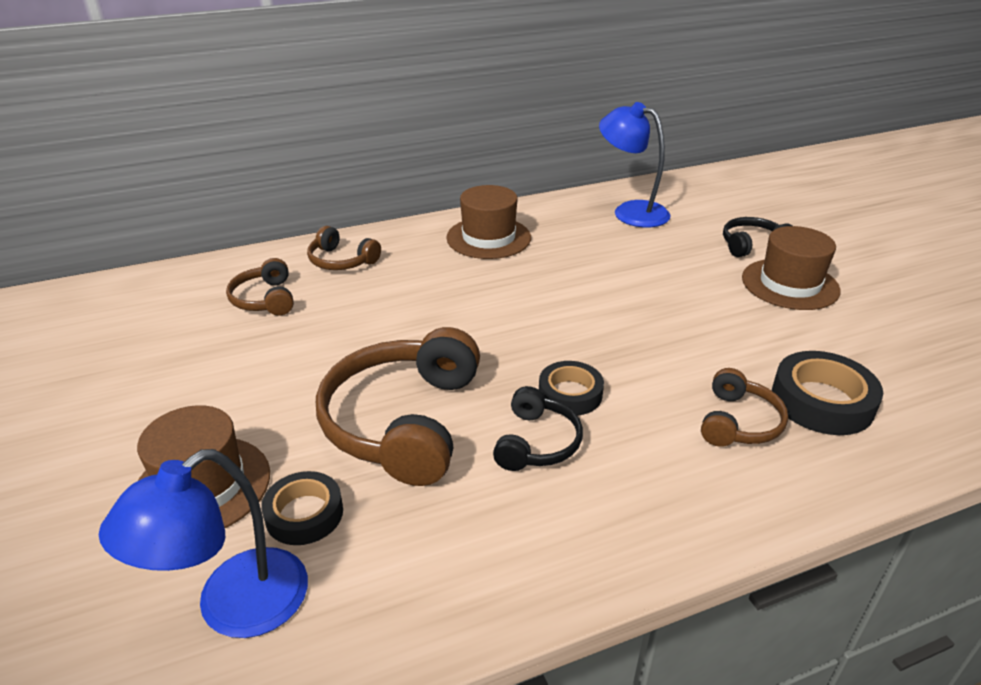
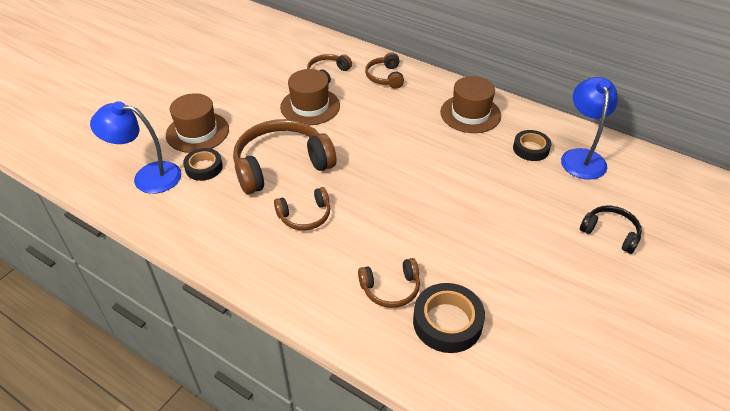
camera: 55 degrees right, 10 degrees up
black headphones [493,386,583,471] -> brown headphones [274,187,330,230]
black tape [539,361,604,416] -> black tape moved to [513,130,551,161]
brown hat [742,226,841,310] -> brown hat moved to [280,69,340,125]

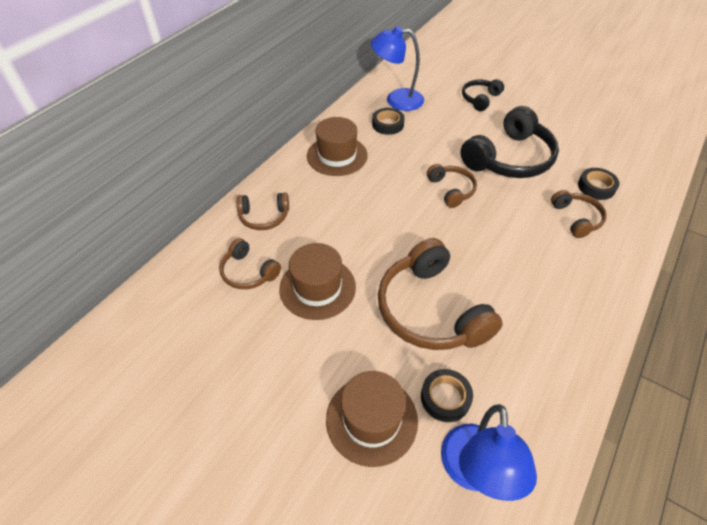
camera: 90 degrees left, 5 degrees up
brown headphones [274,187,330,230] -> brown headphones moved to [427,164,477,208]
black tape [413,283,485,353] -> black tape [578,168,619,200], size x0.66
none -> black headphones [460,106,559,178]

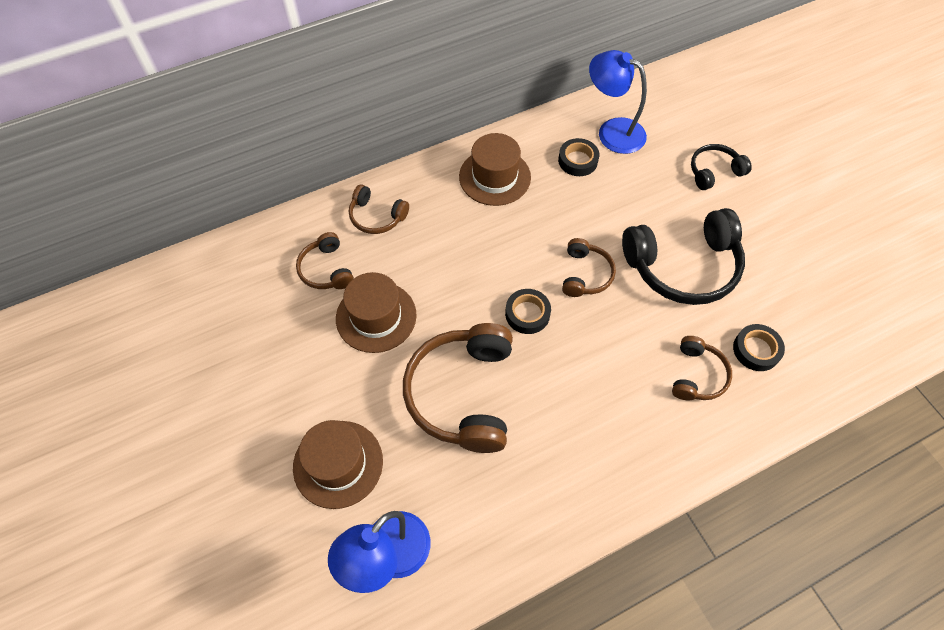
camera: 30 degrees right, 10 degrees up
black tape [421,369,473,422] -> black tape moved to [505,289,551,334]

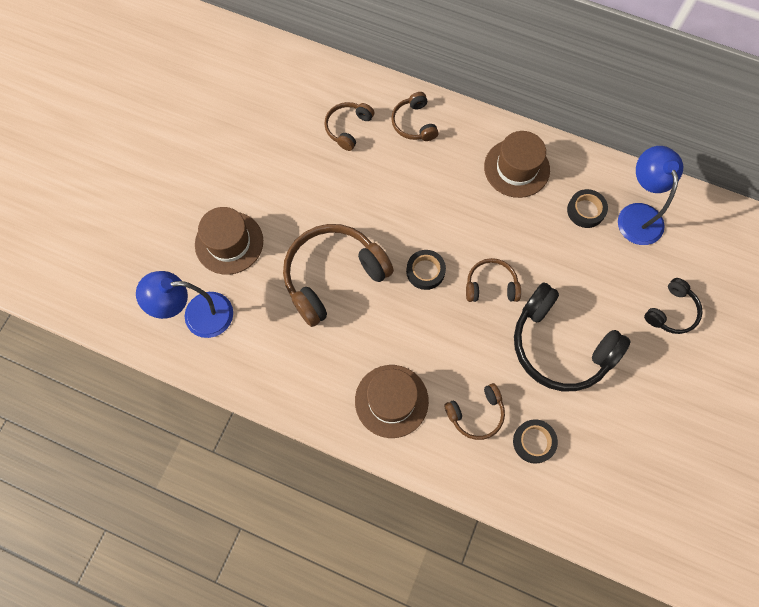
camera: 50 degrees right, 10 degrees up
brown hat [336,272,417,353] -> brown hat moved to [355,365,429,438]
brown headphones [562,238,616,297] -> brown headphones turned 150 degrees counterclockwise [466,258,521,302]
black headphones [691,144,752,190] -> black headphones turned 105 degrees clockwise [644,278,703,334]

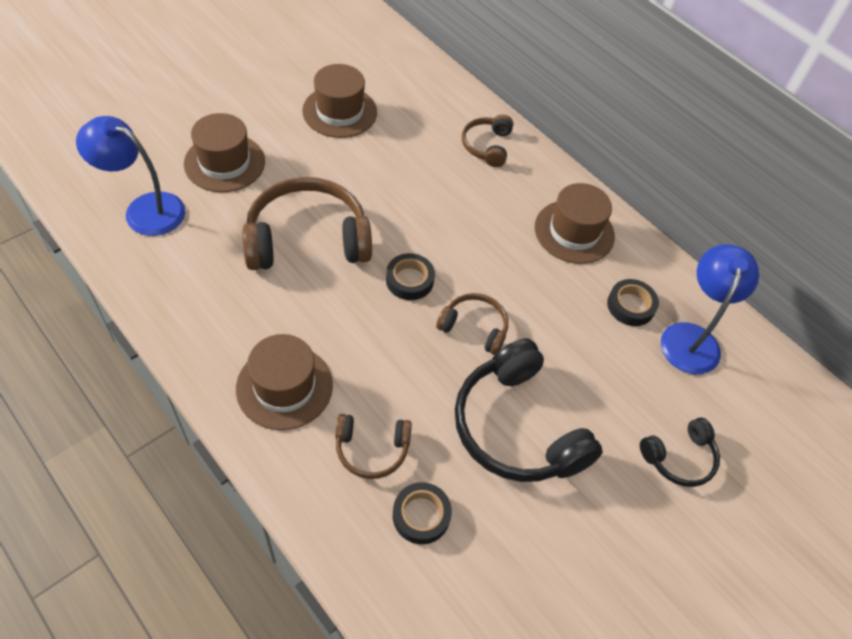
camera: 20 degrees right, 15 degrees down
brown headphones [324,102,375,151] -> none
none -> brown hat [302,64,377,138]

